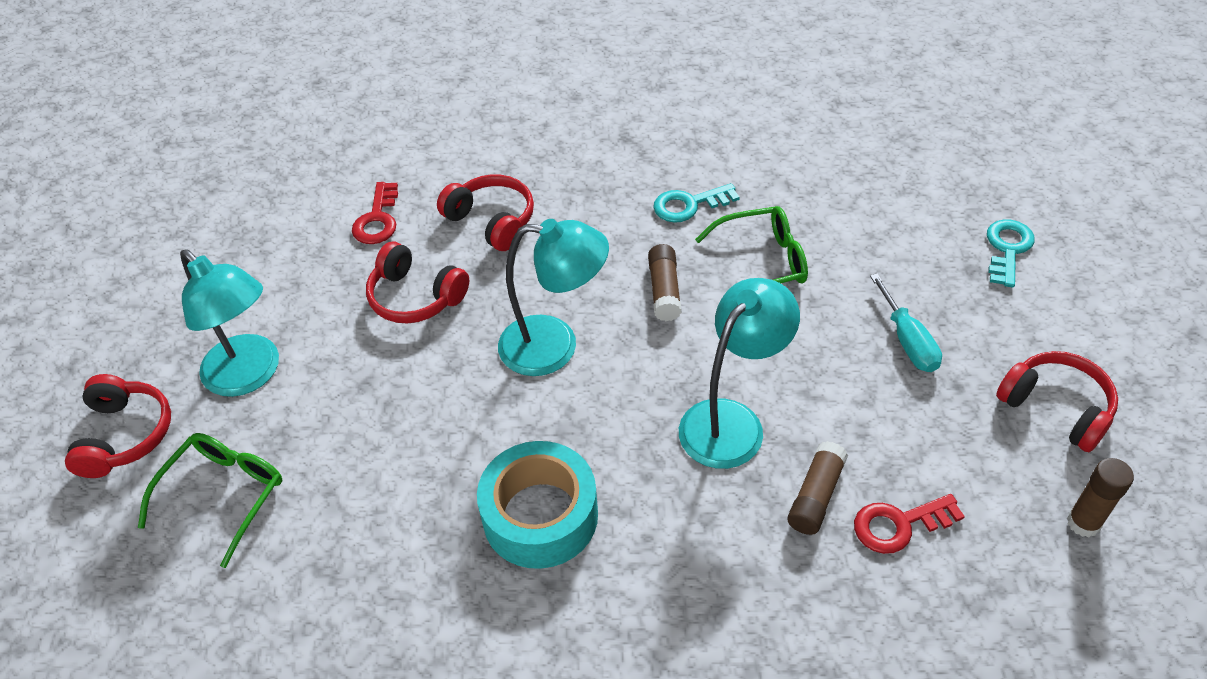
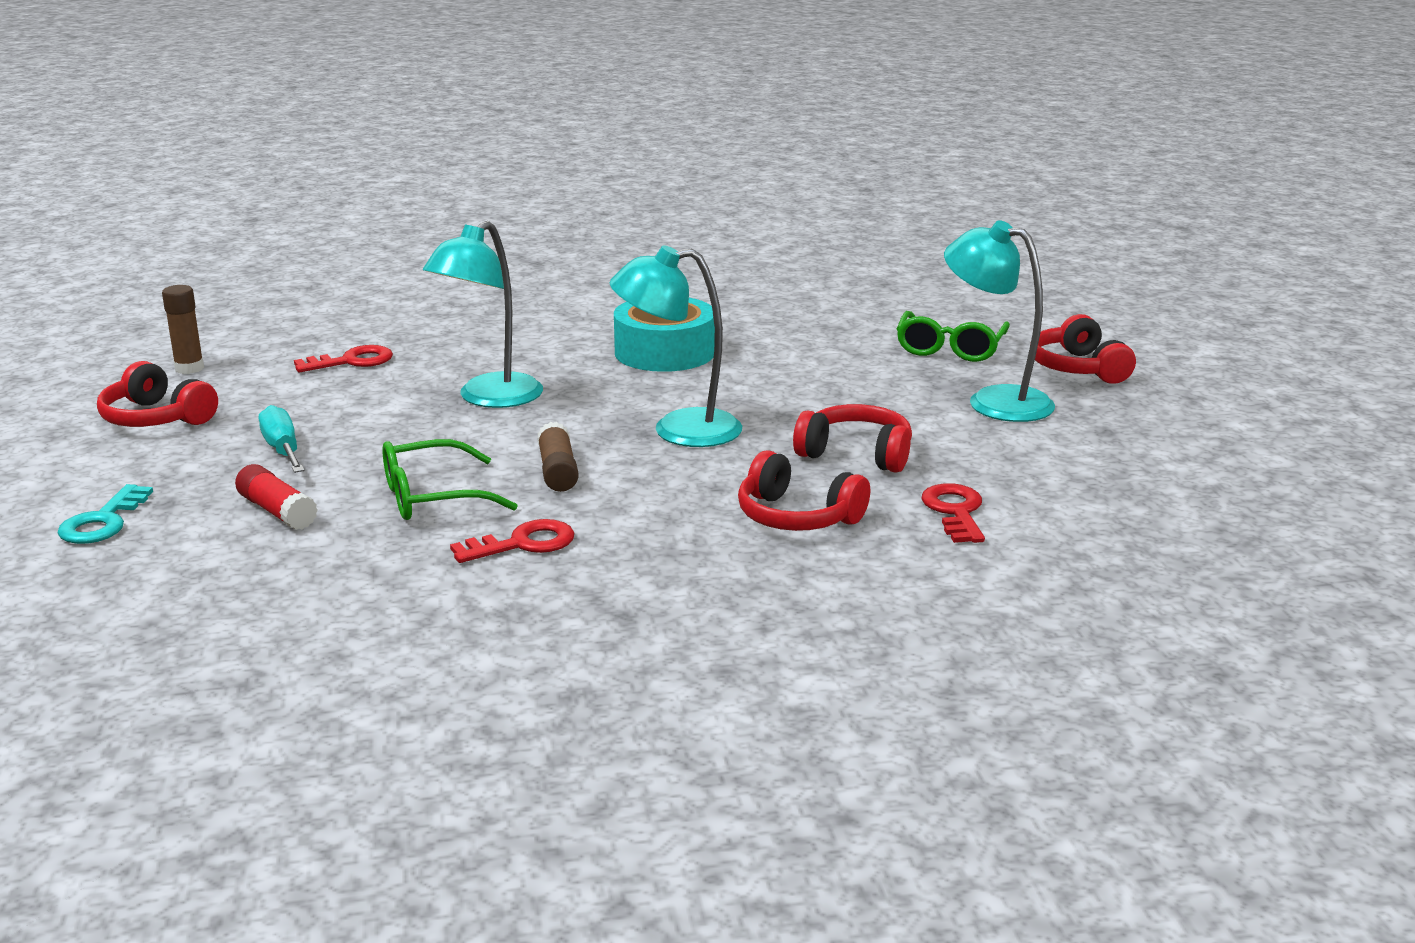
camera: 170 degrees right, 25 degrees down
turquoise key [653,183,740,223] -> red key [450,519,574,563]
brown glue stick [787,441,848,535] -> none
none -> red glue stick [235,464,318,530]

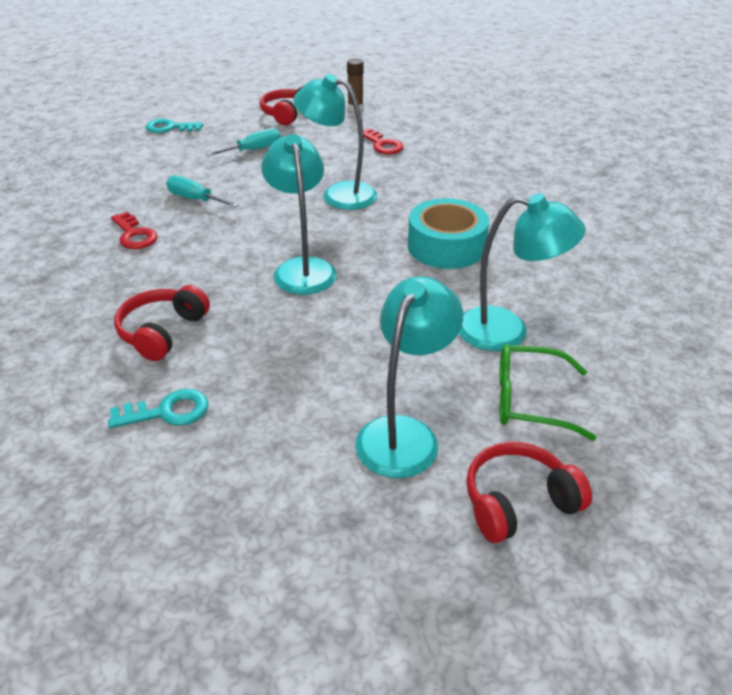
camera: 80 degrees right, 15 degrees up
red glue stick [235,464,318,530] -> none
green glasses [383,439,518,520] -> turquoise screwdriver [166,176,239,207]
brown glue stick [537,422,579,492] -> none
red headphones [793,404,912,472] -> none
red key [921,483,985,543] -> turquoise key [108,389,208,428]
none -> turquoise lamp [459,194,586,351]

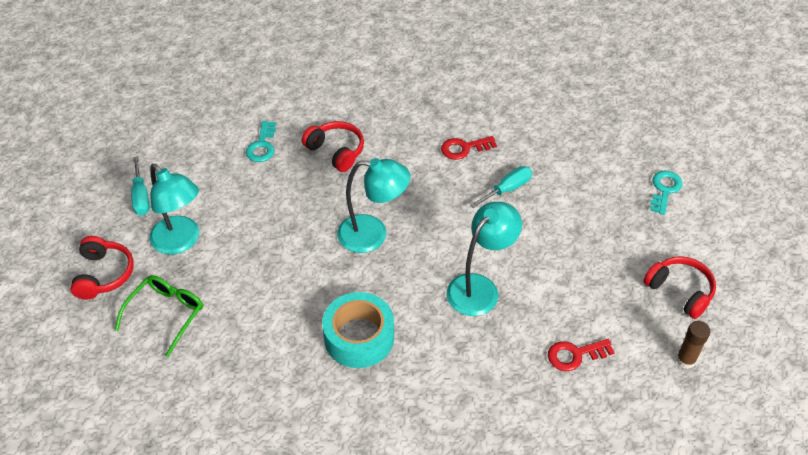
camera: 110 degrees right, 10 degrees up
turquoise screwdriver [206,128,281,156] -> turquoise screwdriver moved to [131,156,150,216]
turquoise lamp [459,194,586,351] -> none

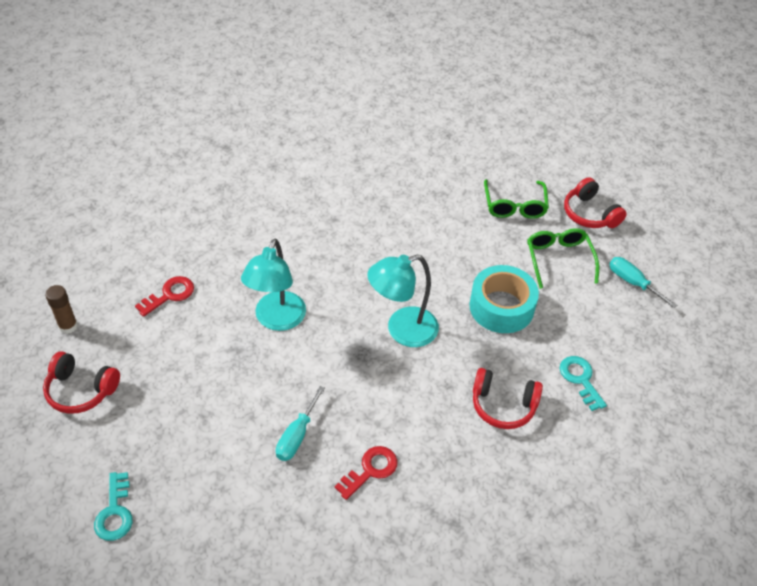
camera: 150 degrees right, 0 degrees up
turquoise lamp [149,164,199,255] -> green glasses [527,228,599,289]
turquoise tape [322,292,394,368] -> turquoise tape moved to [470,265,539,333]

